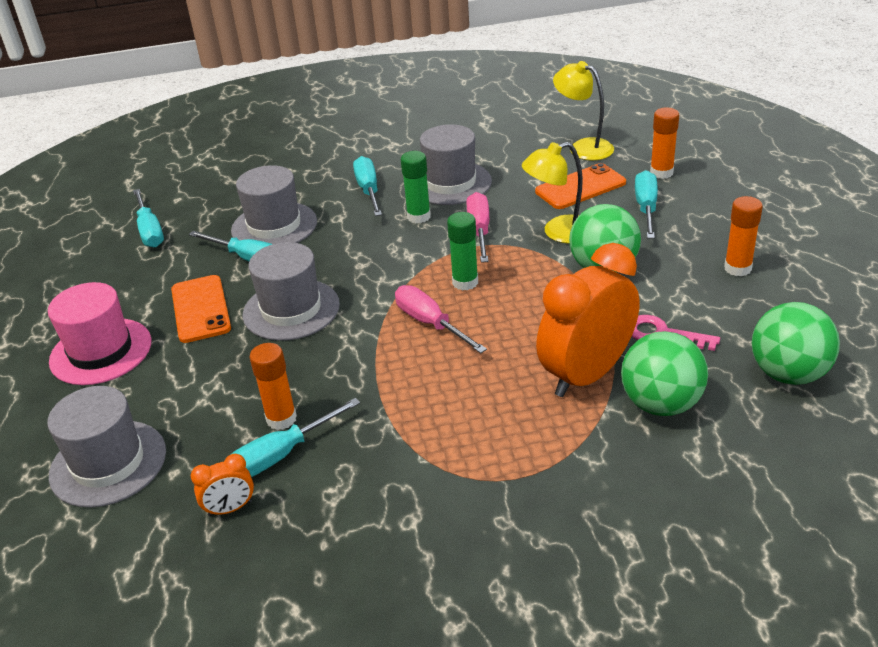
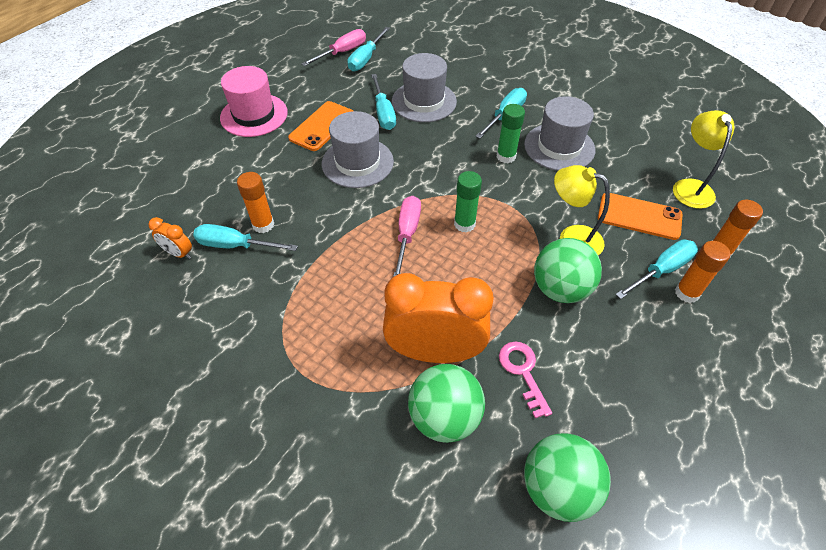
camera: 45 degrees right, 15 degrees up
grey hat [47,386,166,507] -> none
pink screwdriver [466,192,489,263] -> pink screwdriver moved to [301,29,366,66]
orange glue stick [724,196,763,276] -> orange glue stick moved to [675,241,730,303]

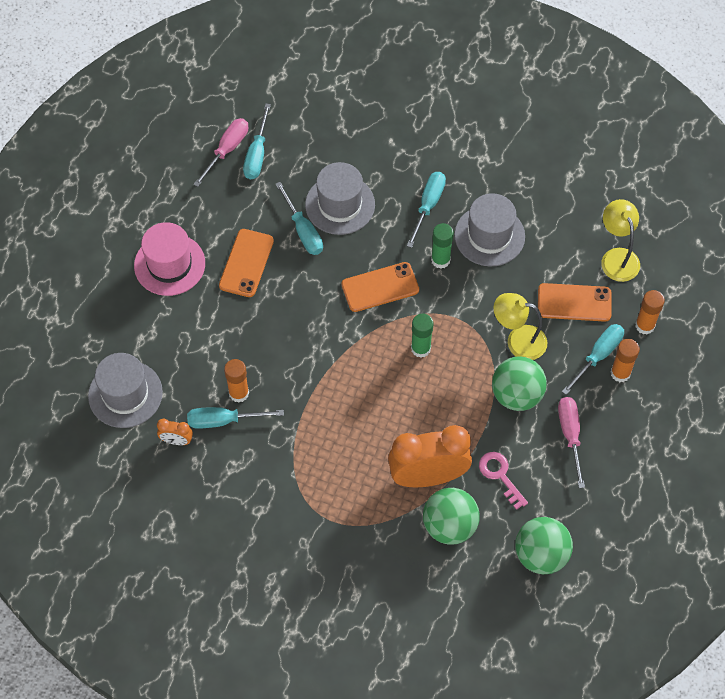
camera: 15 degrees left, 10 degrees up
grey hat [322,111,394,188] -> grey hat moved to [88,353,163,428]
pink screwdriver [393,196,421,277] -> pink screwdriver moved to [558,397,585,488]
none -> orange phone [341,262,419,312]

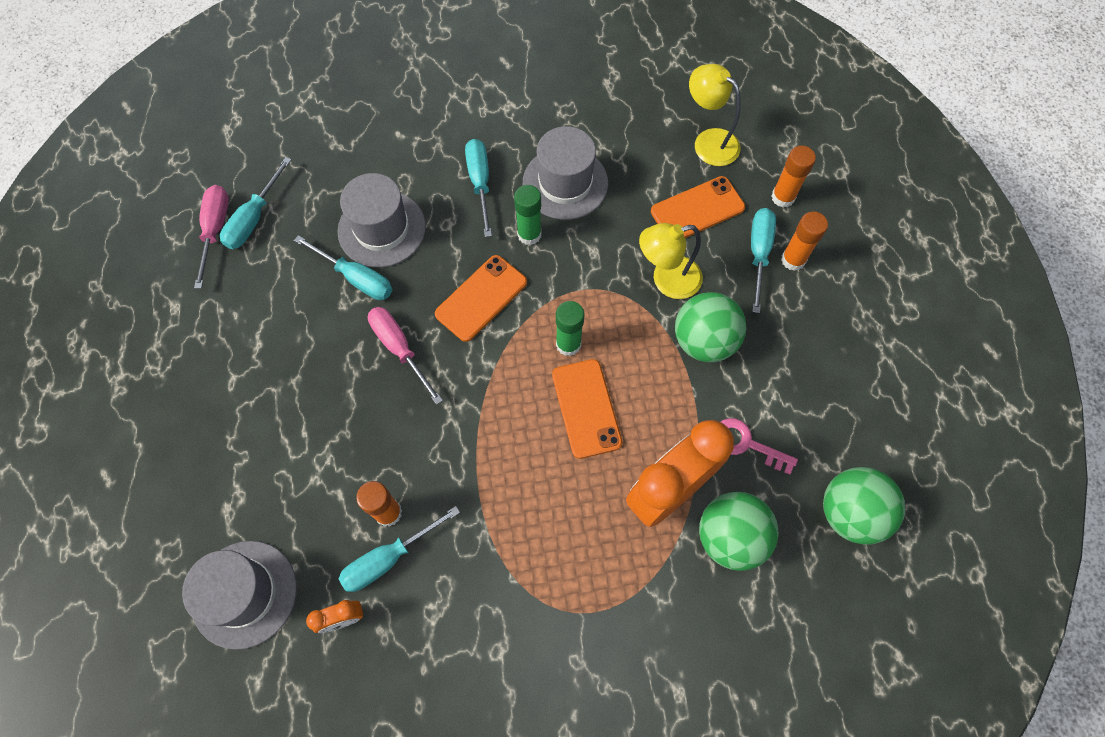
camera: 30 degrees left, 5 degrees up
pink hat [134,222,205,296] -> none
orange phone [219,229,274,297] -> orange phone moved to [552,359,622,459]
turquoise screwdriver [243,104,271,180] -> turquoise screwdriver turned 45 degrees clockwise [220,157,291,249]
pink screwdriver [558,397,585,488] -> pink screwdriver moved to [368,307,443,405]

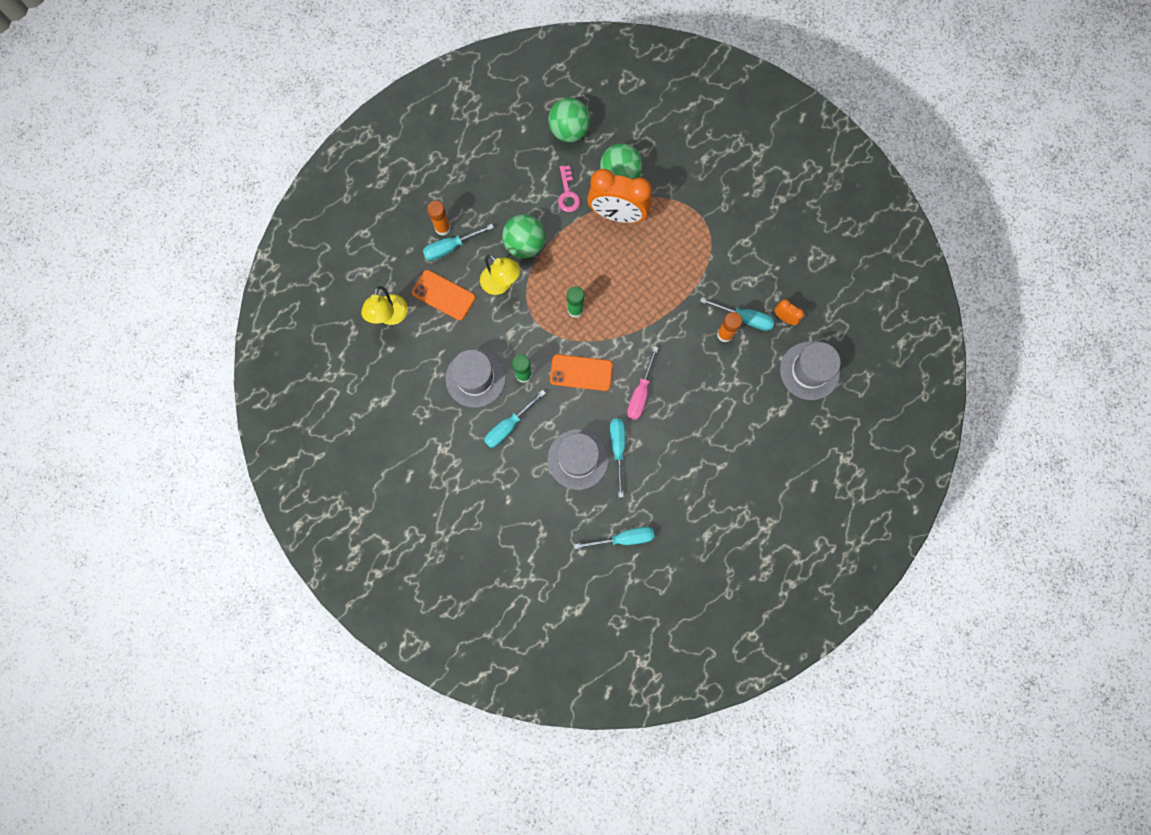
camera: 125 degrees left, 10 degrees up
pink screwdriver [194,185,229,289] -> none
orange phone [552,359,622,459] -> none
orange glue stick [771,146,816,208] -> none

